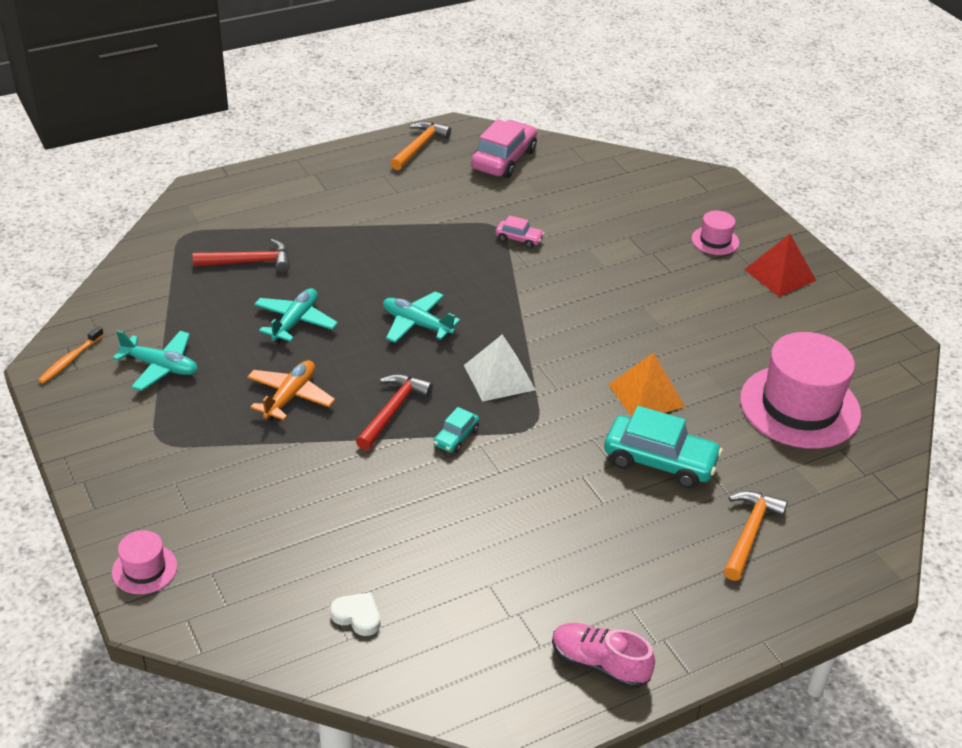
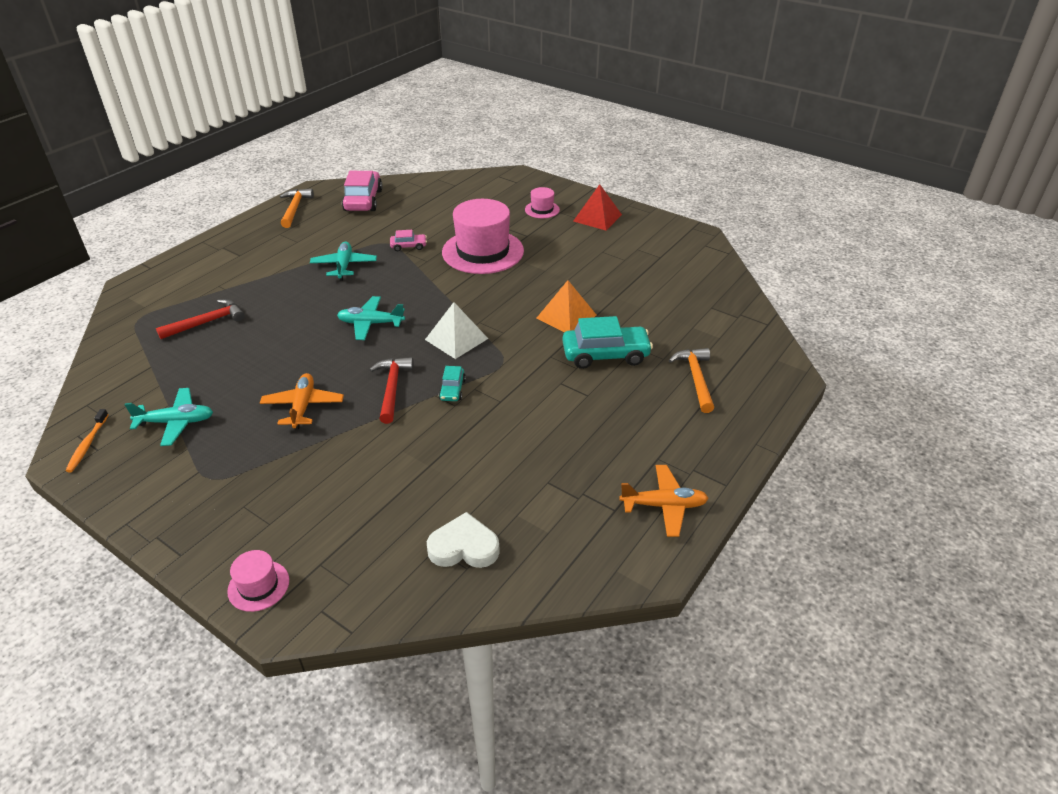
camera: 25 degrees left, 0 degrees up
turquoise plane [254,288,338,343] -> turquoise plane moved to [310,242,377,281]
white heart [330,592,380,636] -> white heart [427,512,500,568], size x1.52
pink shoe [552,623,655,689] -> orange plane [619,465,708,537]
pink hat [740,332,861,449] -> pink hat moved to [442,199,524,274]

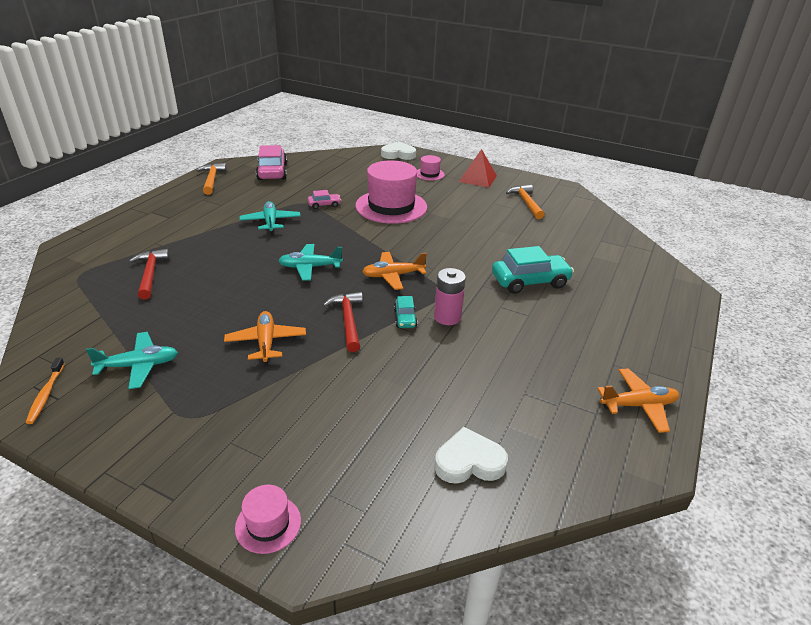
camera: 10 degrees left, 5 degrees down
red hammer [156,299,245,339] -> red hammer turned 60 degrees counterclockwise [129,249,170,300]
white pyramid [425,302,488,359] -> orange plane [362,252,427,290]
orange pyramid [536,280,597,332] -> none
orange hammer [669,348,714,413] -> orange hammer moved to [506,185,545,219]
none -> white heart [381,142,416,160]
none -> pink battery [434,268,466,325]

